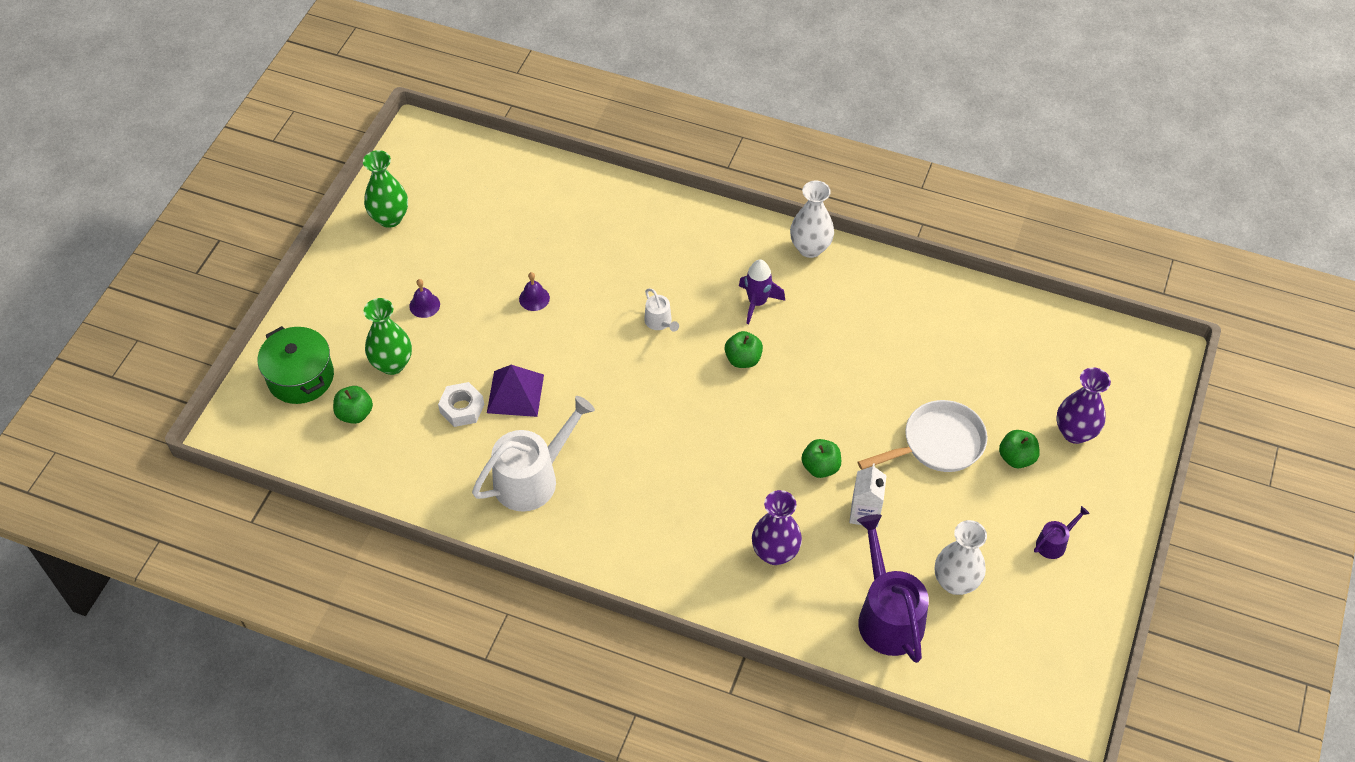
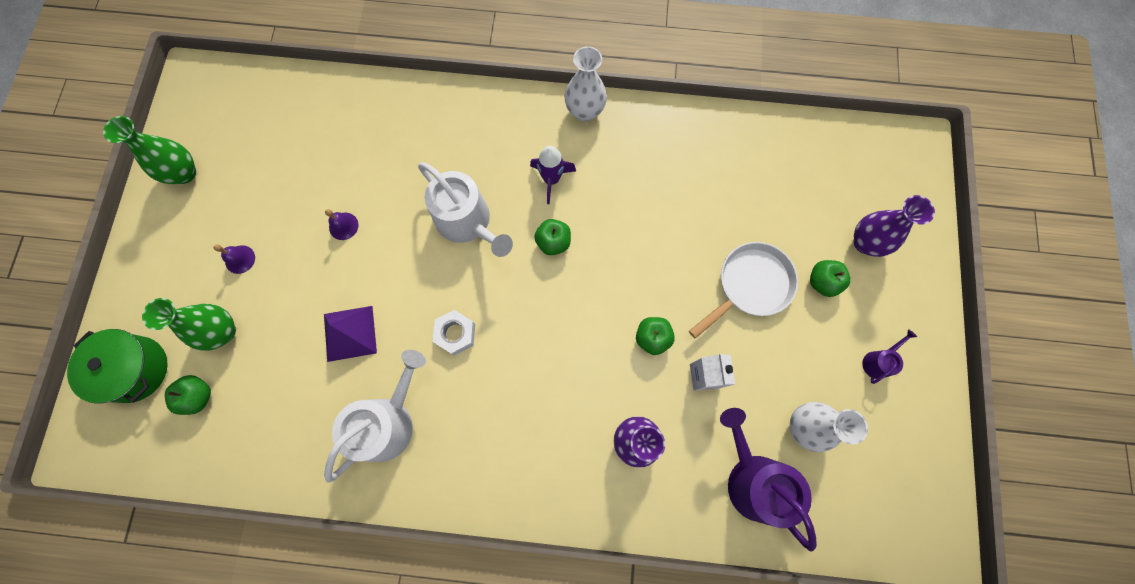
camera: 15 degrees left, 20 degrees up
white nut [438,382,484,427] -> white nut moved to [433,310,475,355]
white watering can [644,288,679,332] -> white watering can [418,162,513,257], size x2.16

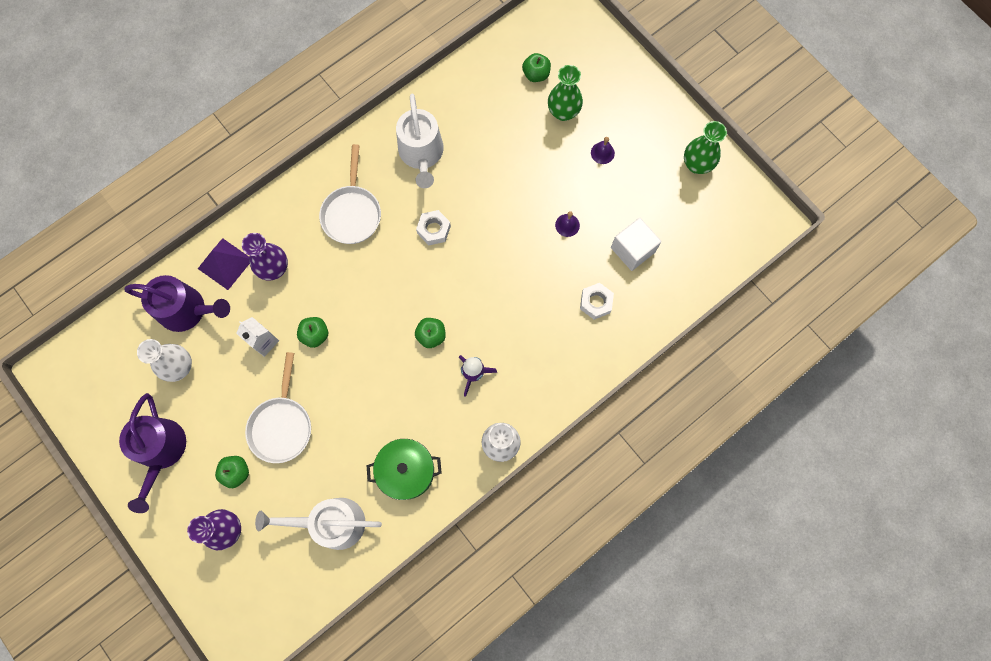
camera: 135 degrees right, 0 degrees up
green pot [67,329,167,403] -> green pot moved to [366,439,442,500]
purple pyramid [324,306,377,362] -> purple pyramid moved to [198,238,250,290]
white watering can [418,162,513,257] -> white watering can moved to [255,498,382,550]
purple watering can [862,329,917,384] -> purple watering can [119,393,186,513], size x2.16
none -> white pan [319,144,381,244]
none -> white nut [580,283,614,320]
none -> white cube [611,218,661,271]

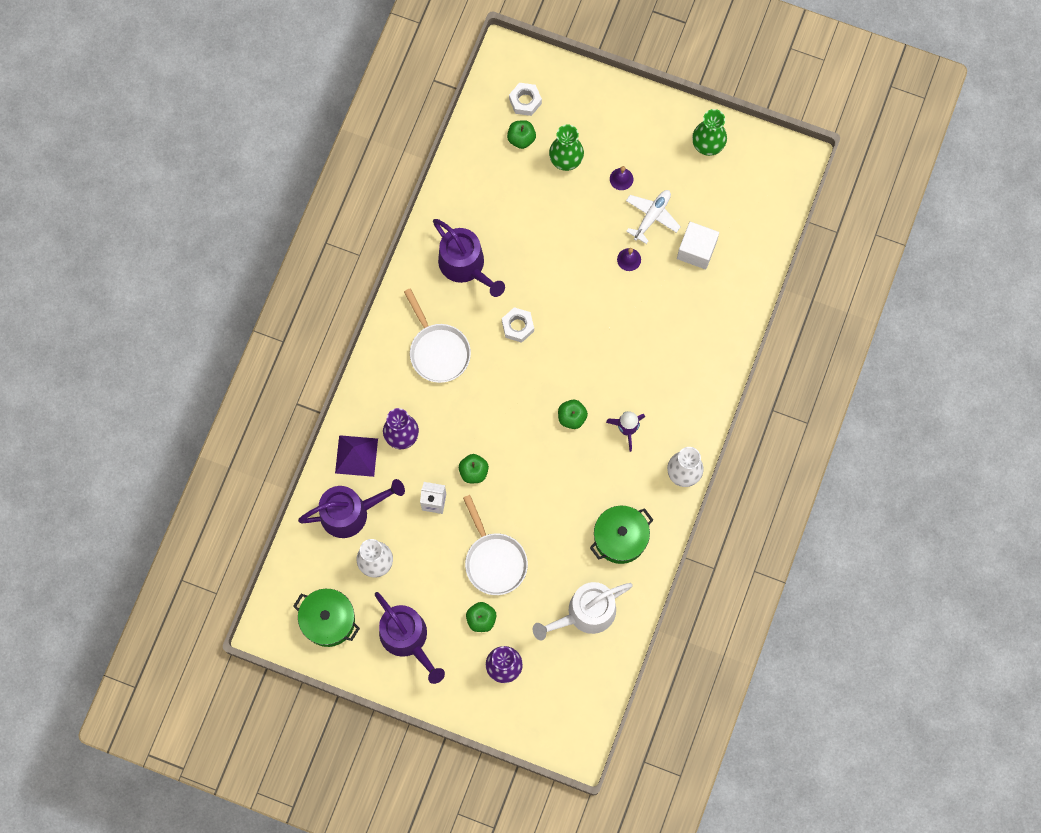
camera: 30 degrees left, 0 degrees up
white watering can [396,94,444,188] -> purple watering can [433,219,505,297]
white nut [580,283,614,320] -> white nut moved to [509,83,542,116]
none -> green pot [293,589,360,647]
none -> white plane [626,190,681,244]

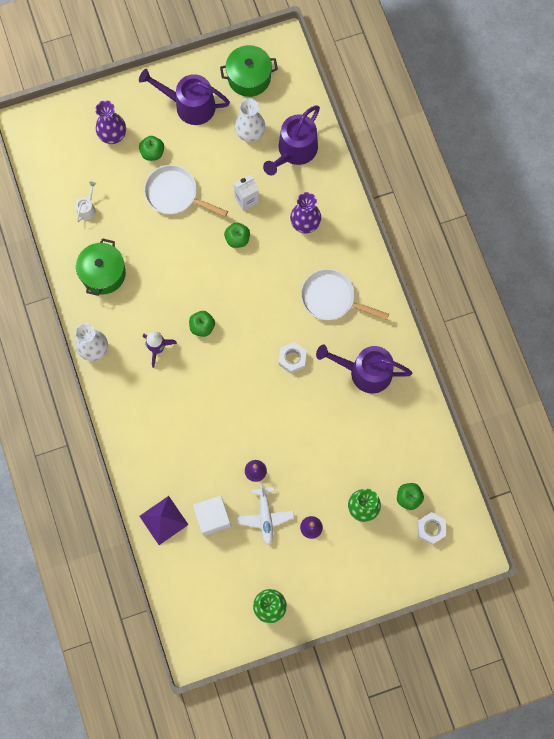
camera: 140 degrees right, 0 degrees up
purple pyramid [335,435,378,477] -> purple pyramid moved to [139,496,188,545]
white watering can [533,582,633,640] -> white watering can [75,182,96,222], size x0.46

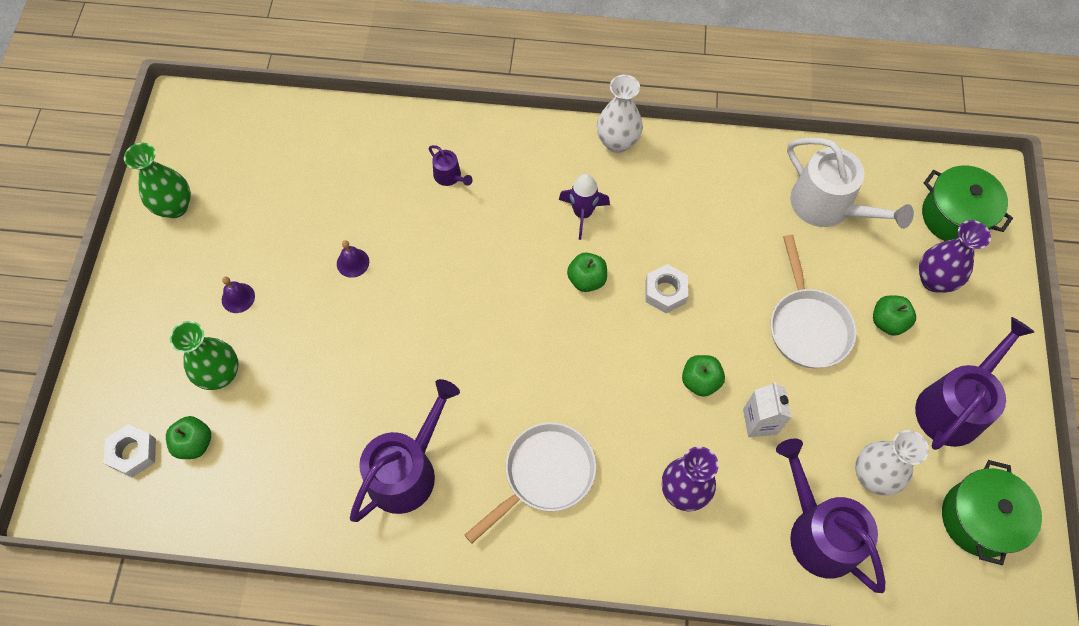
camera: 115 degrees right, 10 degrees down
white watering can [75,182,96,222] -> white watering can [787,138,914,229], size x2.16
green pot [76,238,126,296] -> green pot moved to [922,166,1013,241]
purple pyramid [139,496,188,545] -> none
white pan [144,165,228,217] -> white pan turned 120 degrees clockwise [771,235,856,368]
white cube [193,495,231,536] -> none
white plane [237,484,294,545] -> none
white nut [279,342,307,374] -> white nut moved to [645,264,688,313]
none -> purple watering can [429,145,473,186]

